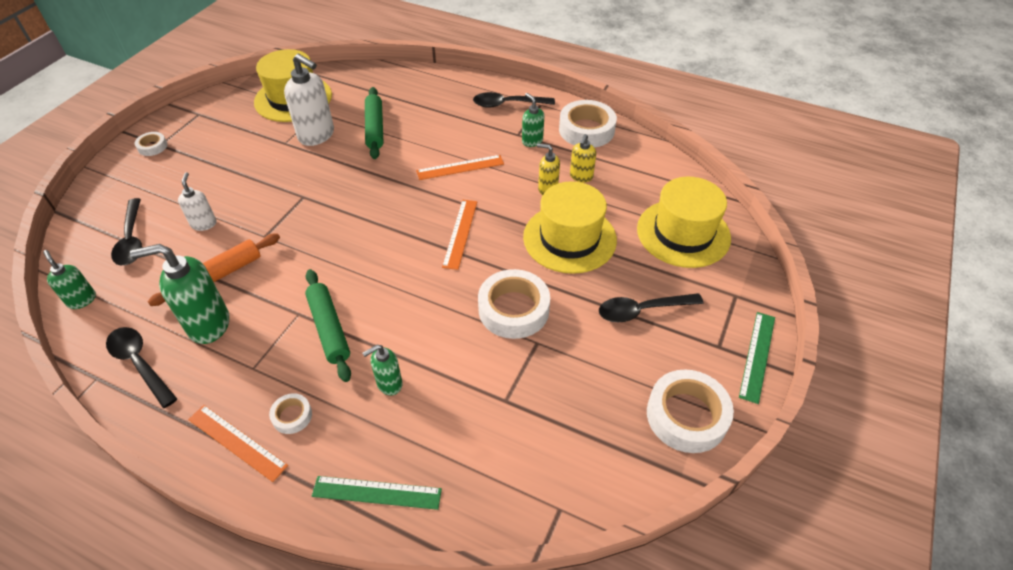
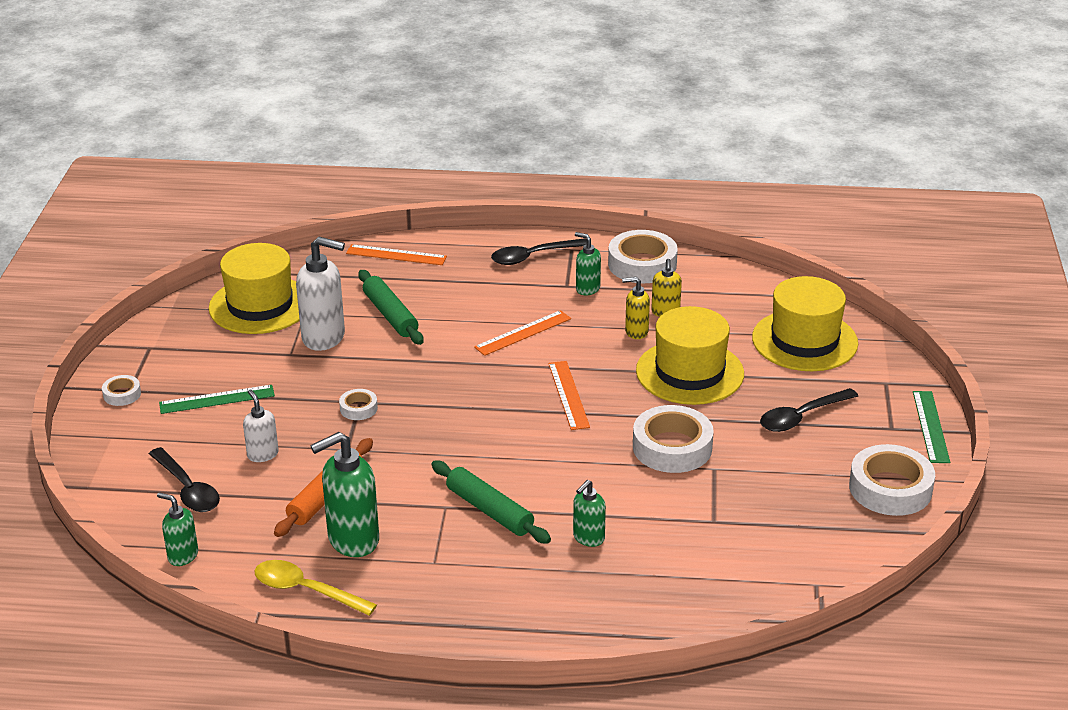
camera: 20 degrees left, 15 degrees down
black spoon [106,327,177,408] -> yellow spoon [254,560,377,616]
orange ruler [188,405,288,482] -> orange ruler moved to [346,244,447,265]
white tape [269,393,312,434] -> white tape moved to [339,389,378,420]
green ruler [312,476,442,510] -> green ruler moved to [159,385,275,414]

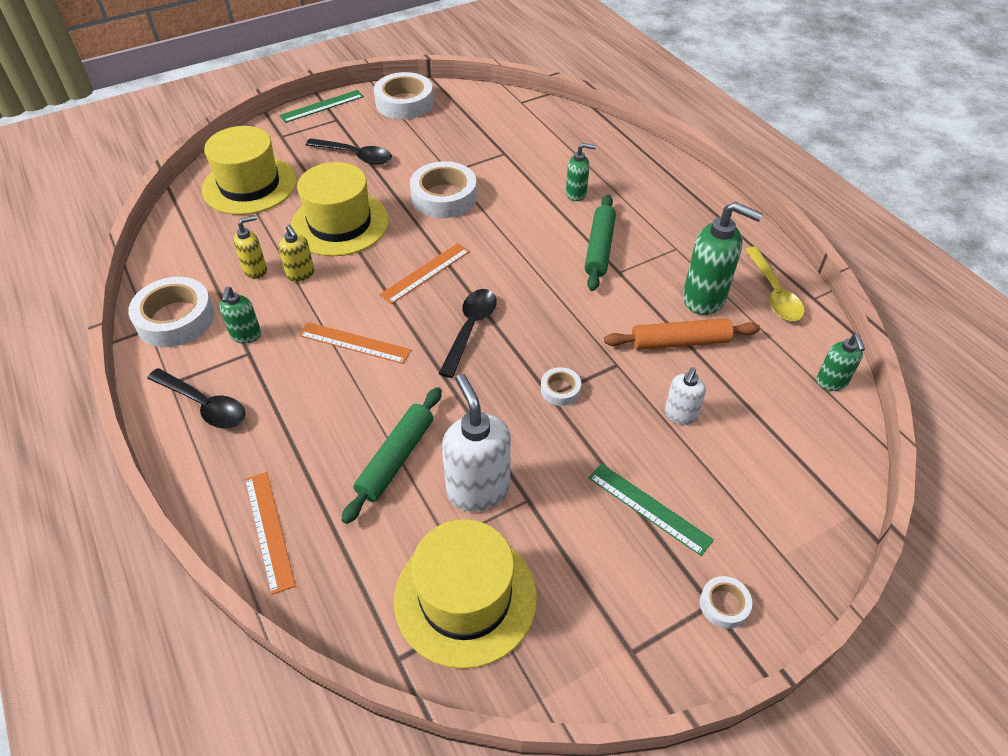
camera: 125 degrees left, 15 degrees up
black spoon [149,447,220,512] -> black spoon moved to [438,289,497,378]

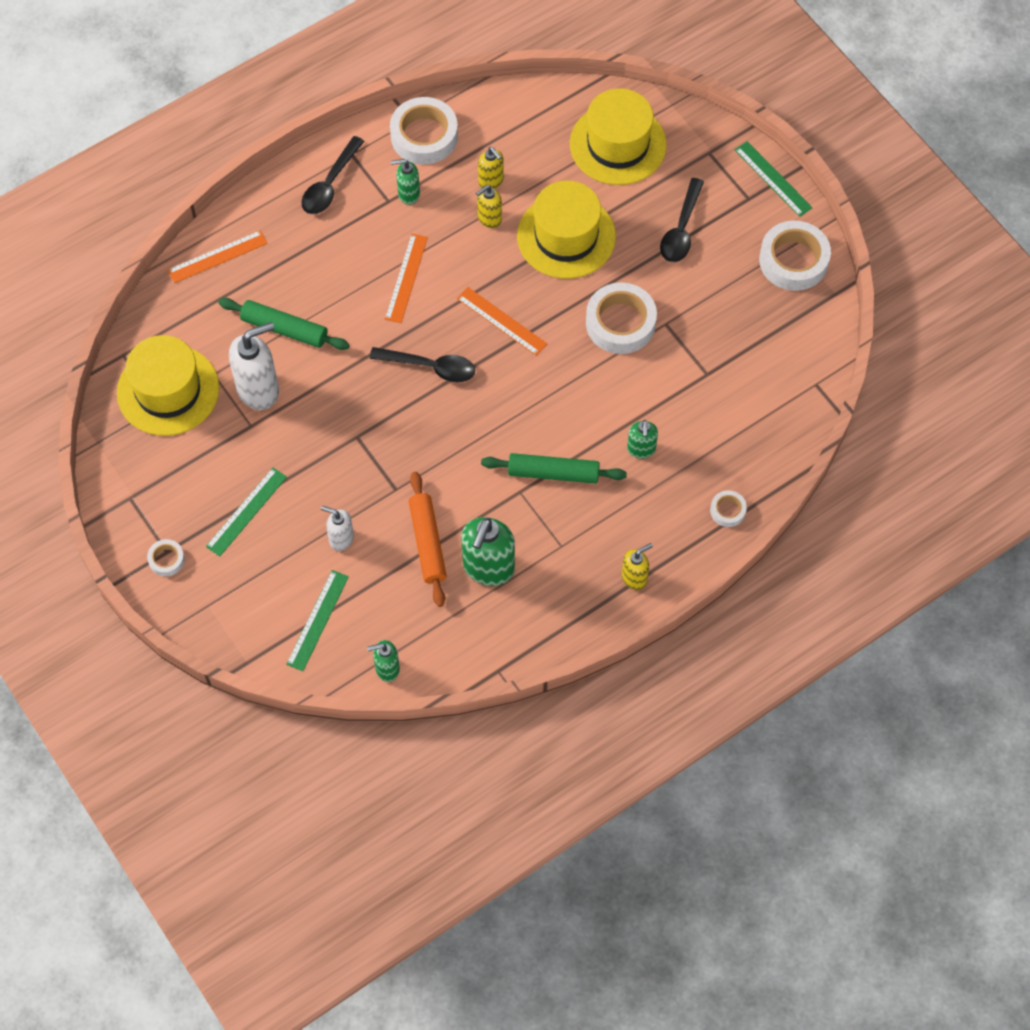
camera: 85 degrees right, 15 degrees up
white tape [541,367,581,406] -> white tape moved to [710,490,747,527]
yellow spoon [745,247,805,321] -> none
none -> green ruler [286,570,349,671]
none -> yellow soap dispenser [622,543,653,590]

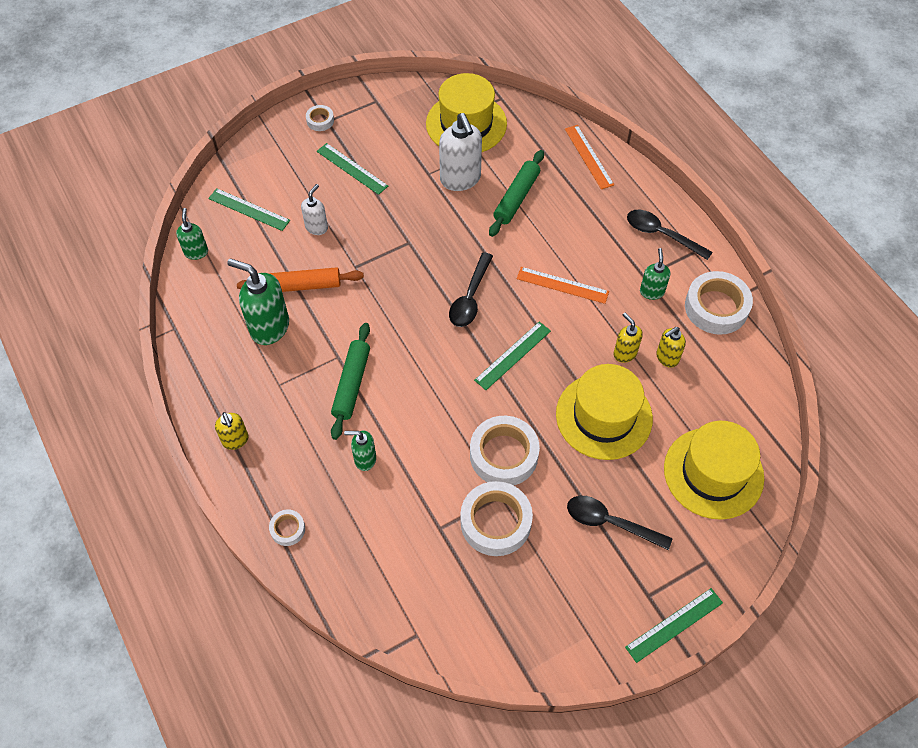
camera: 95 degrees right, 5 degrees down
orange ruler [457,287,547,356] -> green ruler [474,322,551,390]
white tape [759,221,831,291] -> white tape moved to [460,481,533,556]

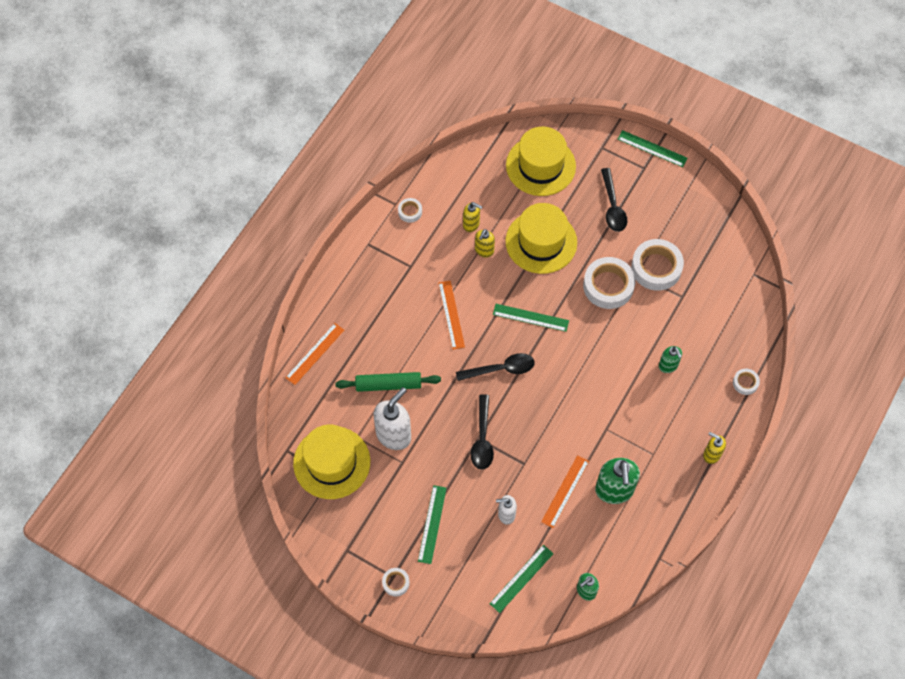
camera: 120 degrees left, 5 degrees up
green ruler [208,188,290,231] -> green ruler turned 45 degrees clockwise [489,545,554,613]
yellow soap dispenser [215,412,249,450] -> yellow soap dispenser turned 90 degrees counterclockwise [703,432,726,464]
orange rolling pin [237,267,364,292] -> orange ruler [541,455,589,528]
green rolling pin [331,323,370,440] -> none
black spoon [627,210,713,260] -> black spoon moved to [471,394,494,470]
green soap dispenser [640,248,670,300] -> none
white tape [685,271,753,335] -> white tape [398,198,422,223], size x0.49

